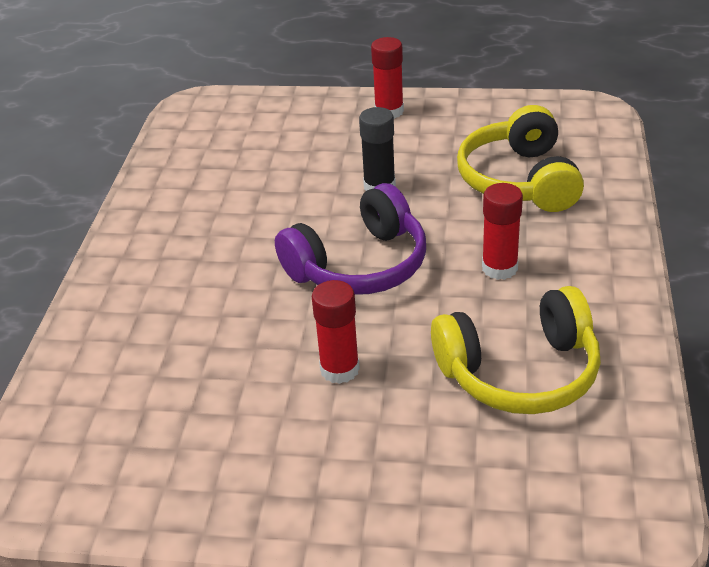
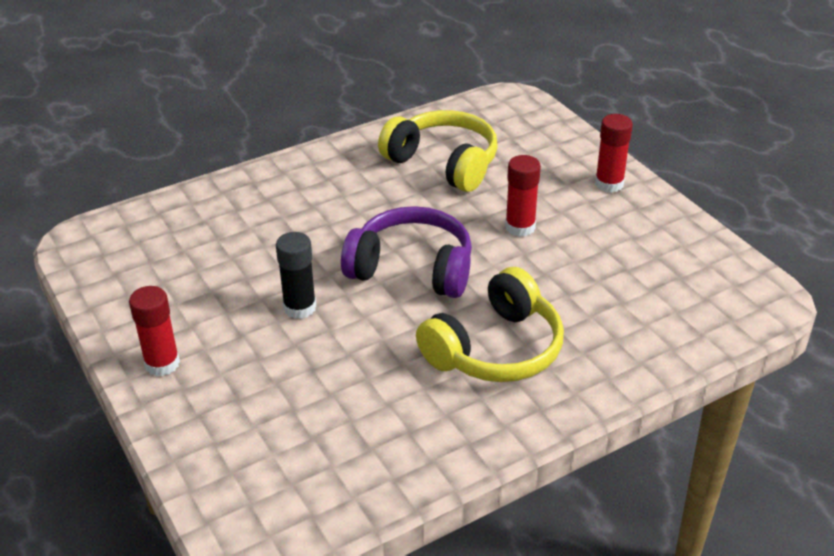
camera: 130 degrees left, 0 degrees up
yellow headphones [457,105,584,212] -> yellow headphones moved to [416,267,564,382]
red glue stick [482,183,523,280] -> red glue stick moved to [595,114,633,193]

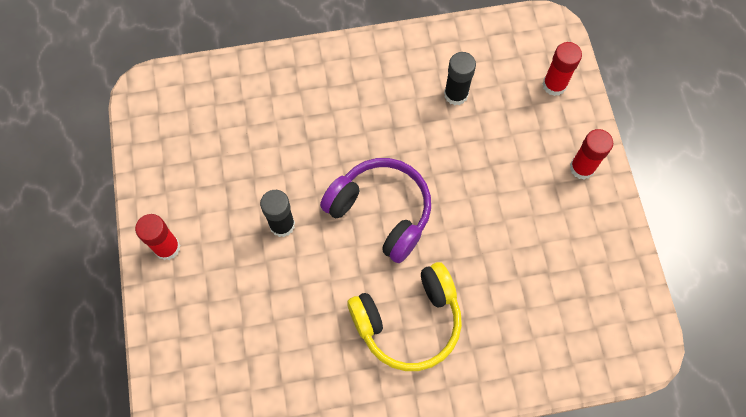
camera: 20 degrees right, 30 degrees up
yellow headphones [378,110,498,192] -> black glue stick [444,52,476,105]
red glue stick [505,155,541,237] -> red glue stick moved to [542,42,582,96]

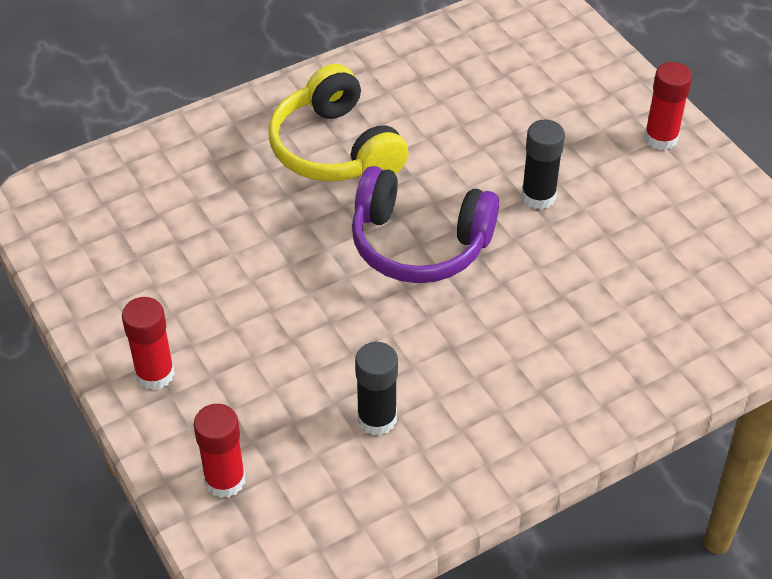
camera: 160 degrees right, 20 degrees down
yellow headphones [347,262,462,371] -> yellow headphones turned 75 degrees counterclockwise [268,64,409,181]

